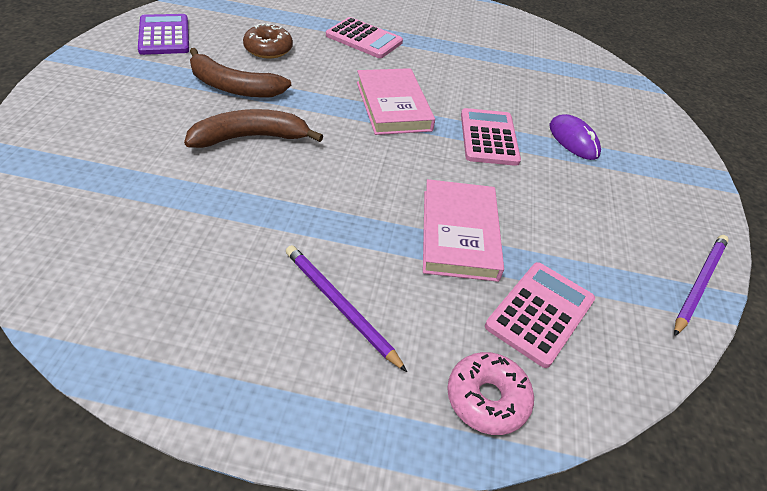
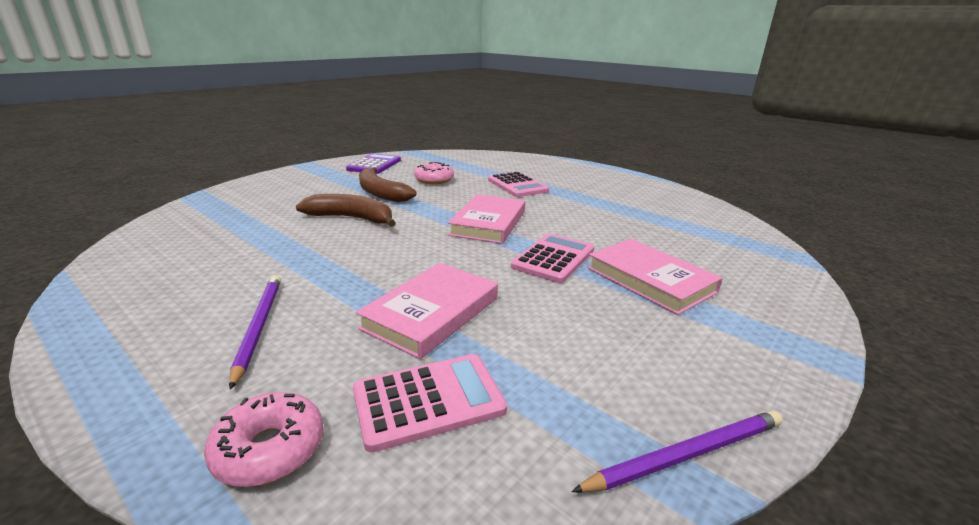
camera: 35 degrees right, 20 degrees down
brown donut [243,24,293,58] -> pink donut [414,162,454,184]
purple mouse [550,114,601,160] -> pink book [587,239,723,315]

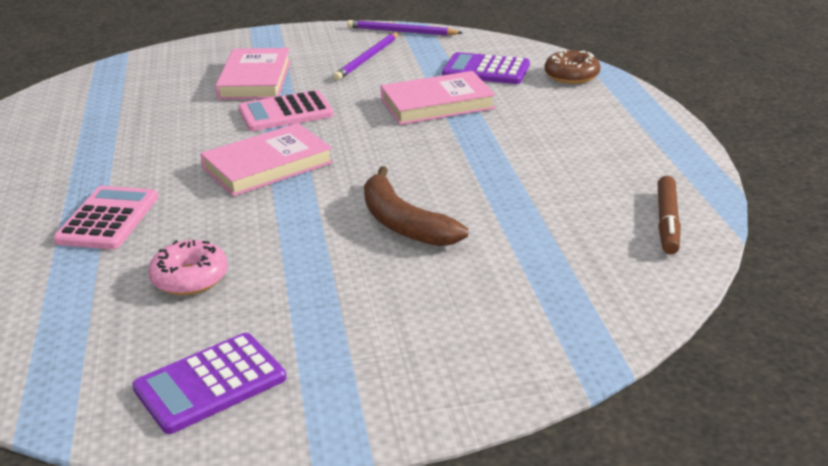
camera: 140 degrees left, 5 degrees up
pink donut [204,392,323,487] -> brown donut [545,50,601,84]
purple pencil [229,275,281,390] -> purple pencil moved to [333,32,399,81]
pink calculator [353,354,507,453] -> purple calculator [442,52,530,84]
brown banana [359,167,416,202] -> none
none -> brown marker [657,176,681,254]

